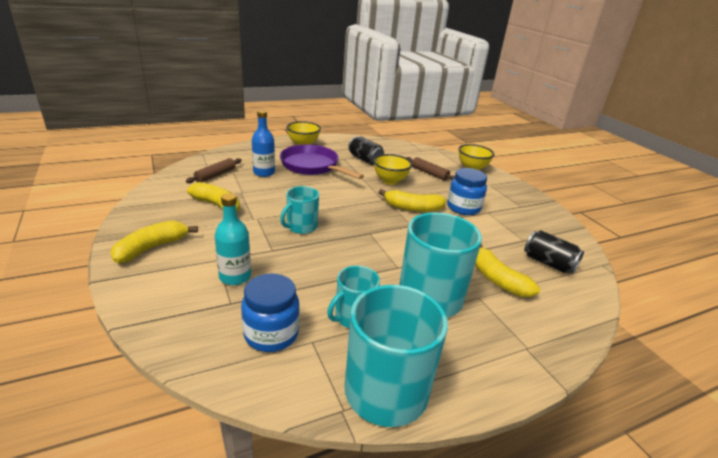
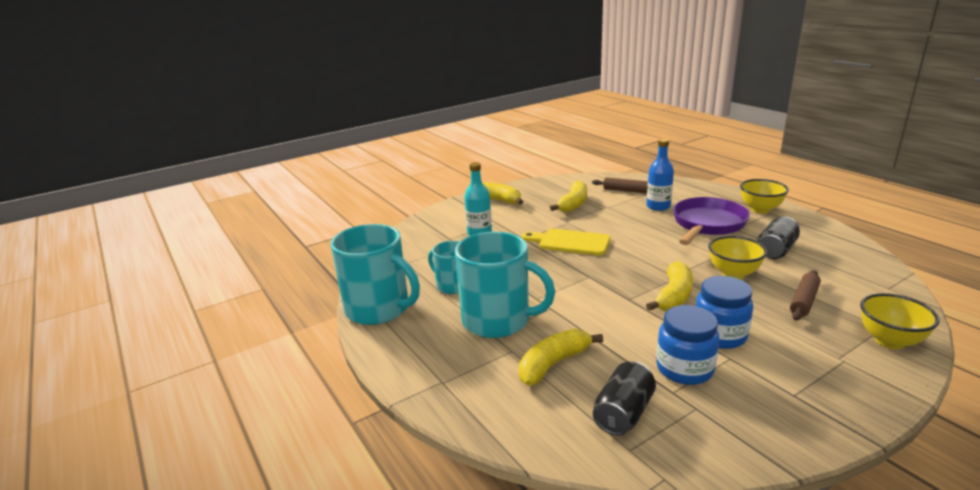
camera: 85 degrees right, 5 degrees down
blue jar [241,273,300,352] -> blue jar moved to [656,305,719,385]
turquoise mug [280,186,319,234] -> yellow cutting board [522,229,610,256]
yellow banana [379,189,446,212] -> yellow banana turned 150 degrees counterclockwise [646,261,693,311]

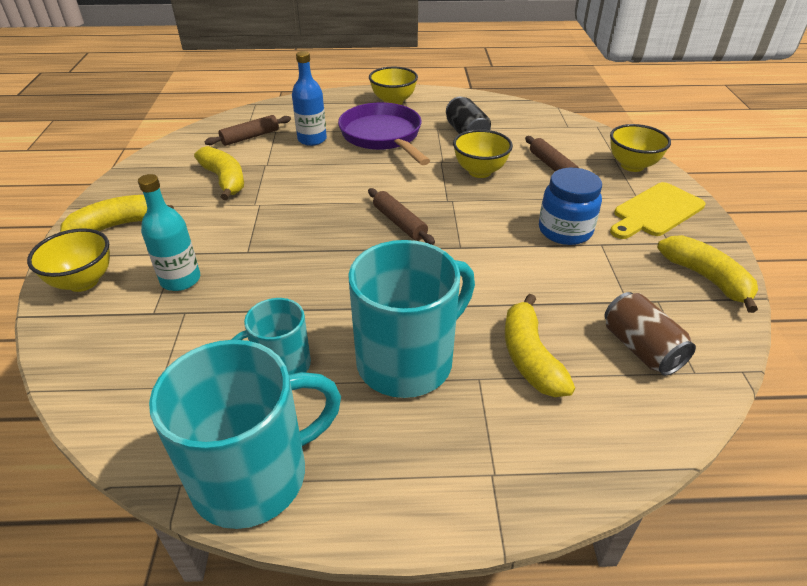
camera: 60 degrees left, 15 degrees up
yellow cutting board [522,229,610,256] -> yellow cutting board moved to [610,182,706,239]
black can [593,362,656,436] -> brown can [604,292,696,376]
yellow banana [646,261,693,311] -> yellow banana moved to [657,235,758,313]
blue jar [656,305,719,385] -> none
none -> yellow bowl [27,228,110,292]
none -> brown rolling pin [368,188,435,245]

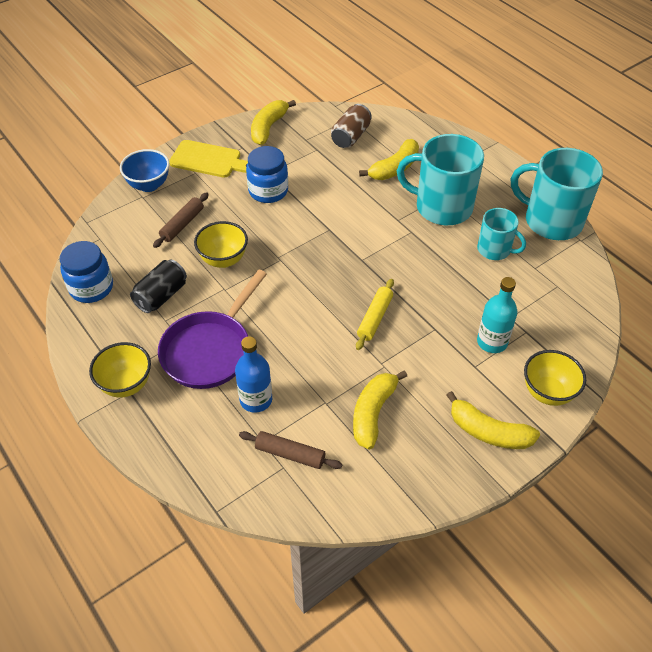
camera: 125 degrees left, 10 degrees up
brown rolling pin [368,188,435,245] -> none
yellow bowl [610,124,671,172] -> blue bowl [120,149,169,192]
none -> blue jar [60,241,113,303]
none -> yellow rolling pin [356,279,394,350]

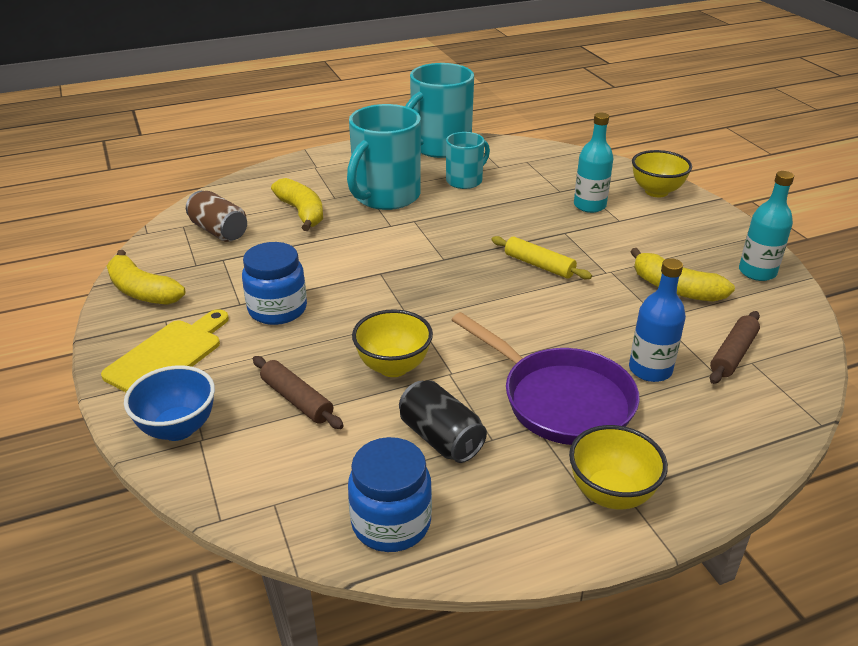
camera: 75 degrees left, 15 degrees down
yellow banana [446,391,540,449] -> none
none -> turquoise bottle [739,171,794,281]

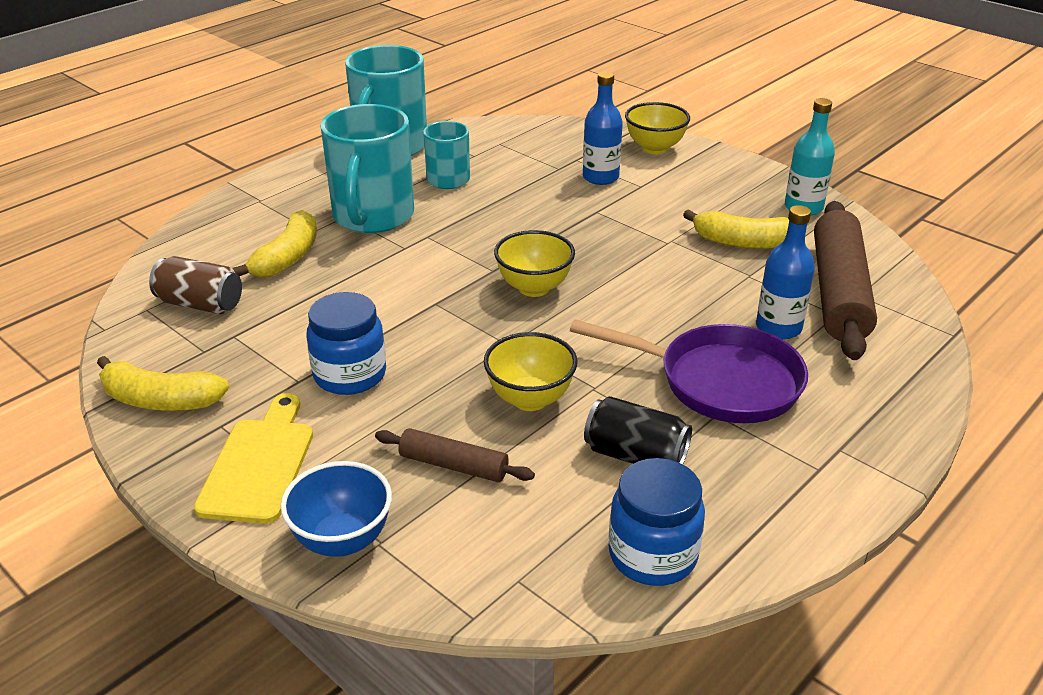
camera: 25 degrees left, 0 degrees up
yellow banana [271,178,323,231] -> yellow banana turned 75 degrees clockwise [232,210,317,278]
yellow rolling pin [491,236,592,280] -> none
yellow bowl [569,425,668,510] -> yellow bowl moved to [494,230,575,297]
turquoise bottle [574,112,614,213] -> blue bottle [583,71,623,185]
brown rolling pin [710,311,760,384] -> brown rolling pin [814,201,877,360], size x2.00

